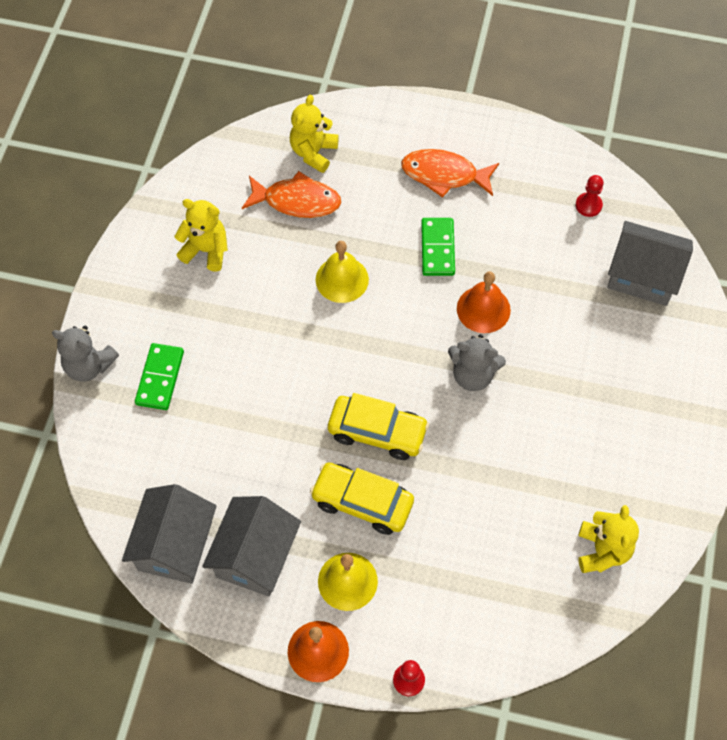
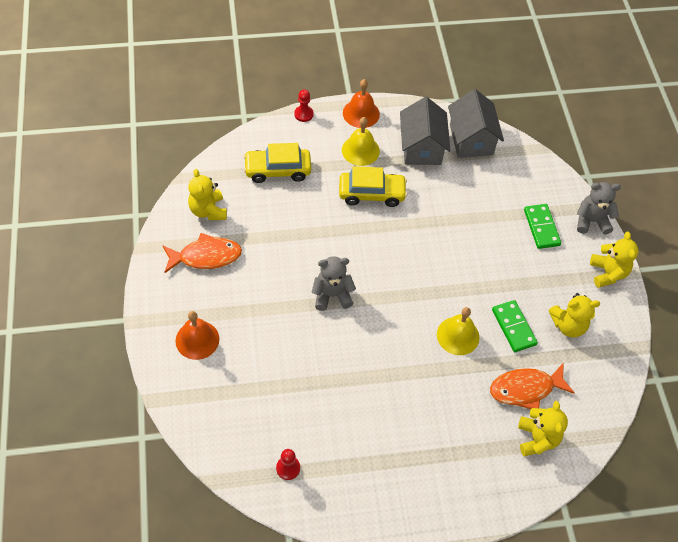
camera: 155 degrees right, 5 degrees down
yellow car [328,393,429,460] -> yellow car moved to [243,143,311,183]
orange fish [401,149,499,198] -> orange fish moved to [162,233,242,273]
green domino [421,218,455,276] -> green domino moved to [492,300,538,352]
orange bell [457,271,511,333] -> orange bell moved to [175,311,219,360]
grey house [607,221,693,306] -> none
none -> yellow teddy bear [590,232,638,288]

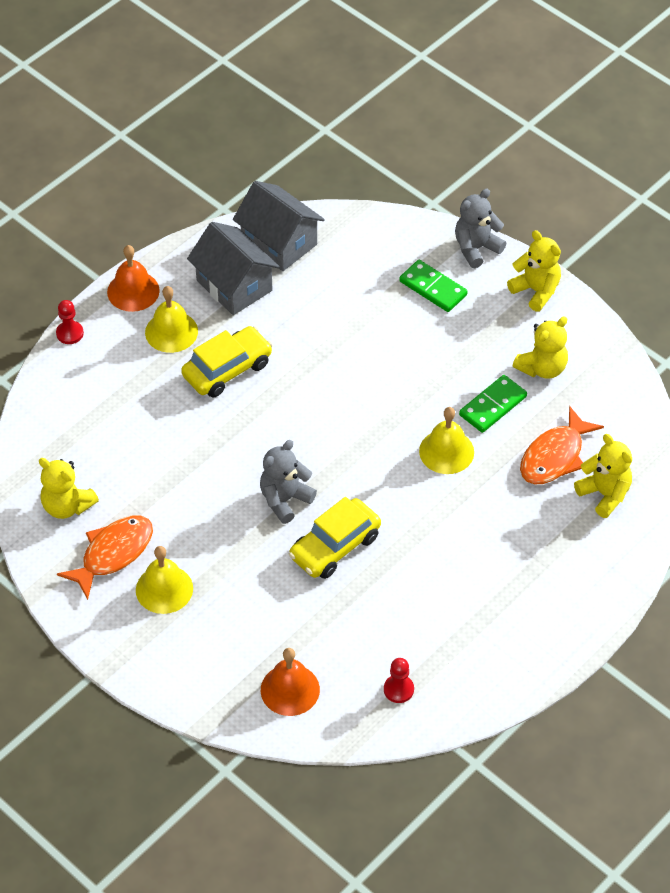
camera: 35 degrees left, 5 degrees down
orange bell [175,311,219,360] -> orange bell moved to [261,648,320,716]
yellow car [243,143,311,183] -> yellow car moved to [289,497,381,579]
green domino [492,300,538,352] -> green domino turned 75 degrees counterclockwise [459,375,527,433]
none -> yellow bell [136,546,193,614]

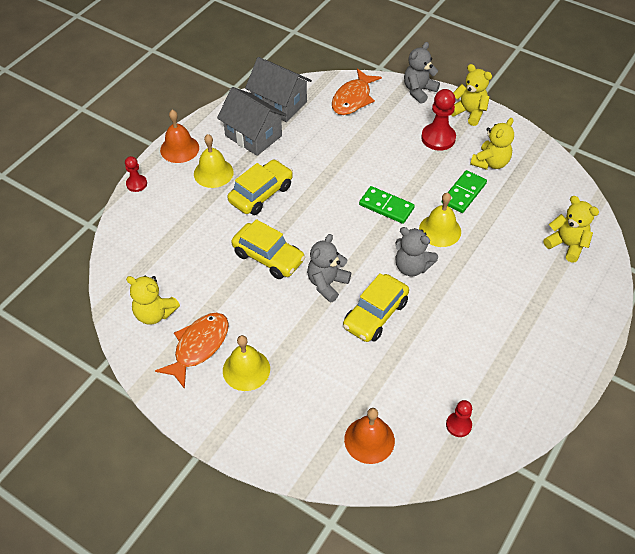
camera: 10 degrees left, 0 degrees up
green domino [399,260,468,312] -> green domino moved to [359,186,415,224]
orange fish [520,406,604,484] -> orange fish moved to [332,68,382,115]
none -> yellow car [231,219,305,279]
none -> grey teddy bear [395,227,438,276]
none -> red pawn [421,89,456,151]

